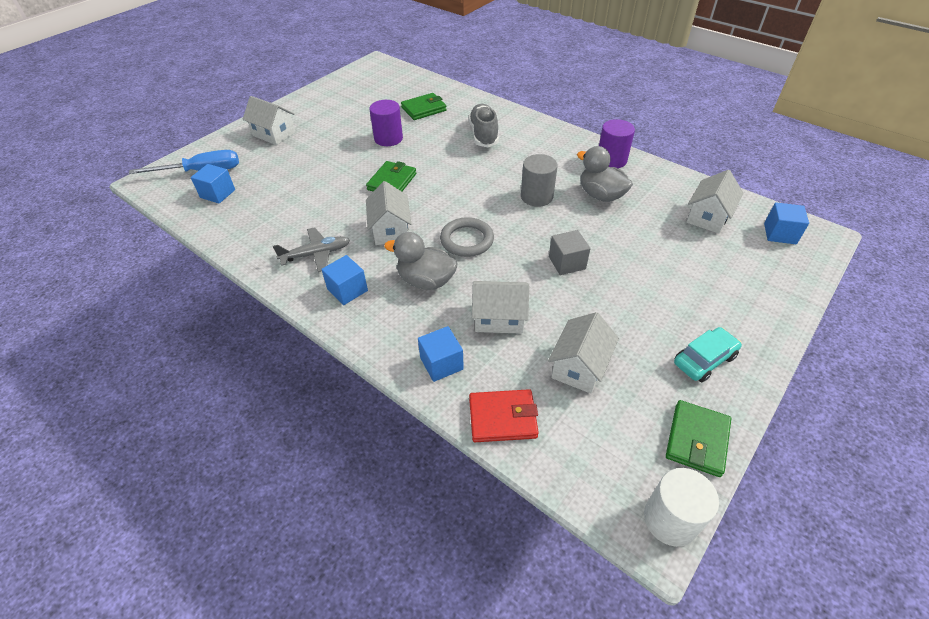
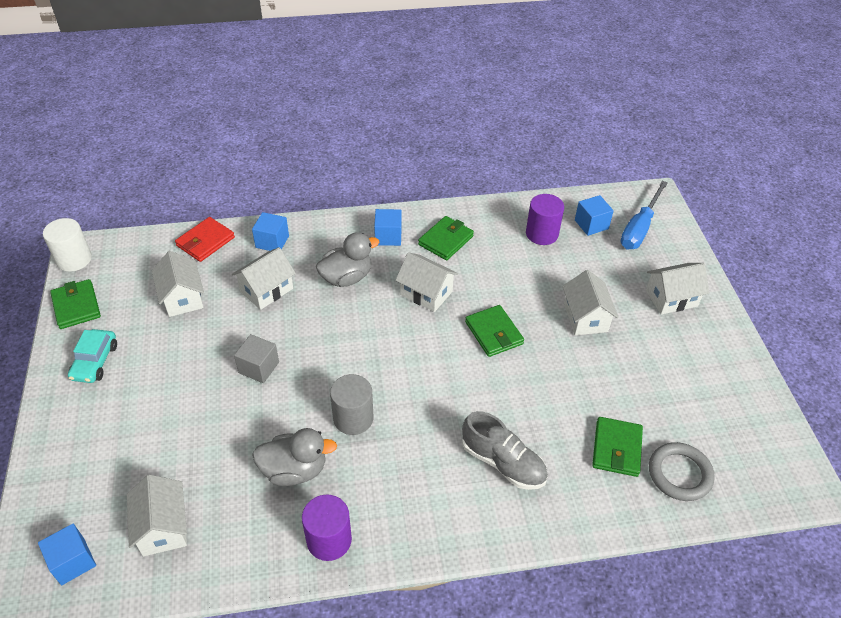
camera: 130 degrees right, 0 degrees up
grey plane [273,227,350,272] -> green wallet [418,216,474,260]
purple cylinder [369,100,403,146] -> purple cylinder moved to [526,194,564,245]
grey ring [440,217,494,257] -> grey ring moved to [649,442,715,501]
none -> white house [562,270,619,335]

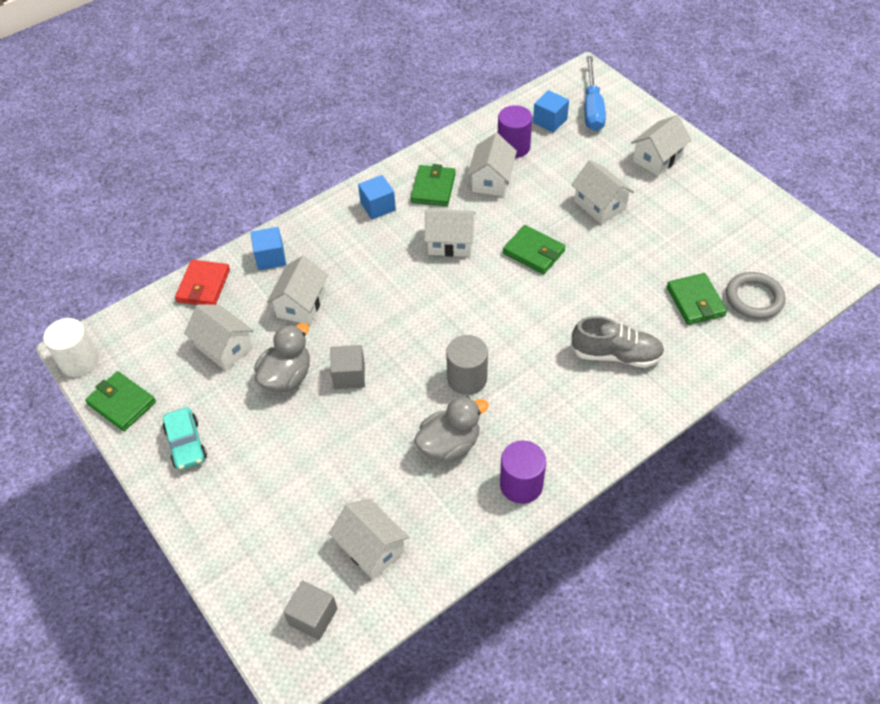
camera: 25 degrees left, 5 degrees up
blue cube [38,523,96,585] -> grey cube [283,580,337,640]
grey duck [316,232,380,287] -> grey duck moved to [254,323,310,392]
none -> white house [467,133,517,196]

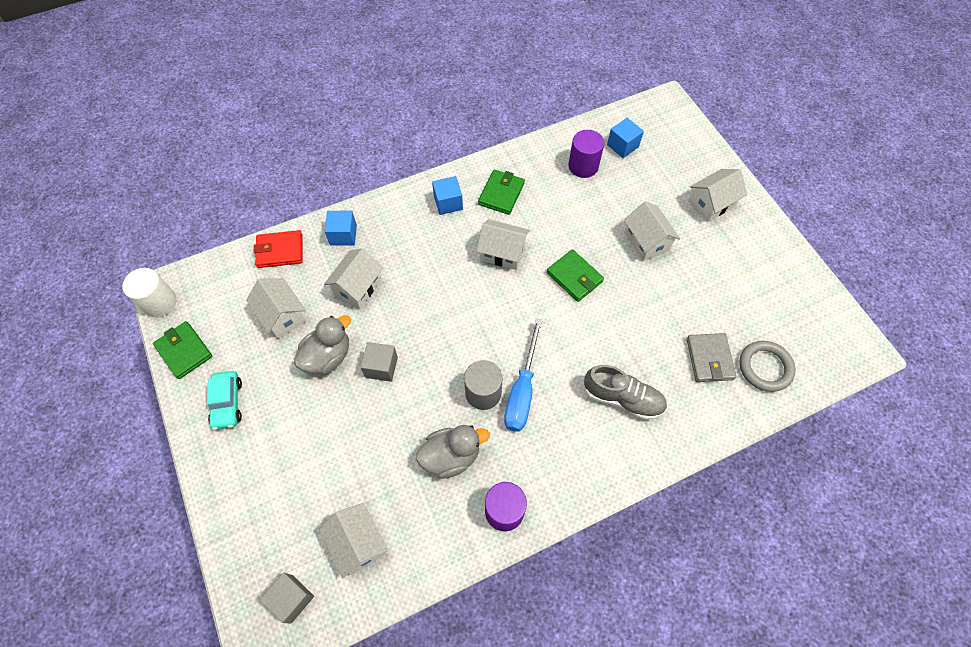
camera: 10 degrees right, 10 degrees up
red wallet [175,260,230,305] -> red wallet turned 60 degrees clockwise [254,230,303,268]
white house [467,133,517,196] -> none
blue screwdriver [584,56,606,131] -> blue screwdriver moved to [504,319,542,432]
green wallet [667,273,727,325] -> grey wallet [687,333,736,382]

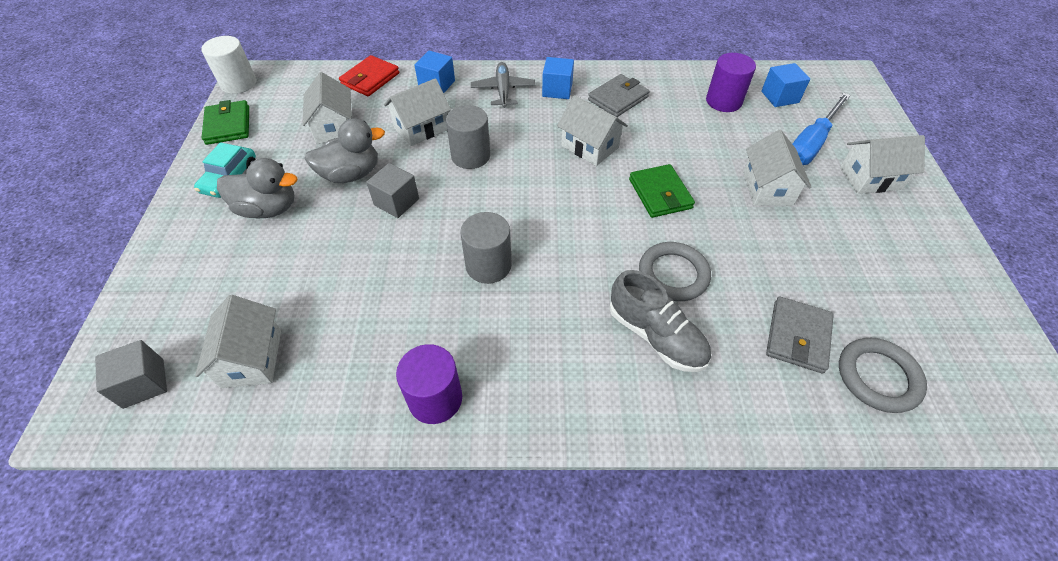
camera: 25 degrees right, 10 degrees down
red wallet [254,230,303,268] -> red wallet turned 75 degrees counterclockwise [339,55,399,96]
grey duck [416,425,490,479] -> grey duck moved to [217,158,297,218]
green wallet [478,170,525,215] -> grey wallet [588,74,650,117]
blue screwdriver [504,319,542,432] -> blue screwdriver moved to [793,93,851,165]
none -> grey cylinder [446,105,490,169]
none -> grey plane [471,62,535,108]
none -> grey ring [639,242,711,301]

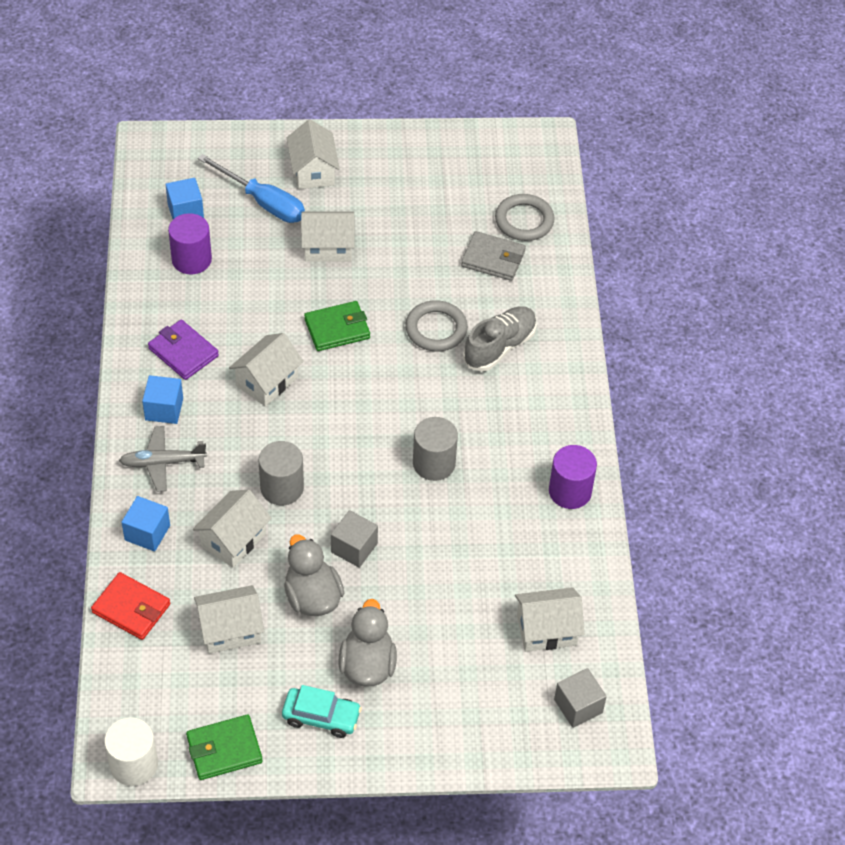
camera: 95 degrees left, 0 degrees up
white house [384,78,451,146] -> white house turned 75 degrees clockwise [193,490,272,568]
grey wallet [588,74,650,117] -> purple wallet [148,319,219,380]

